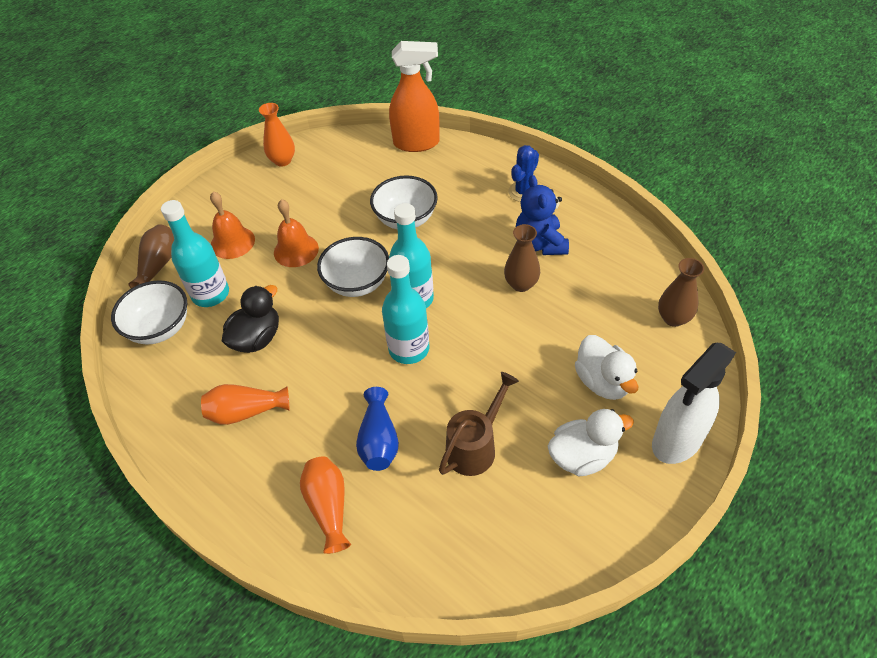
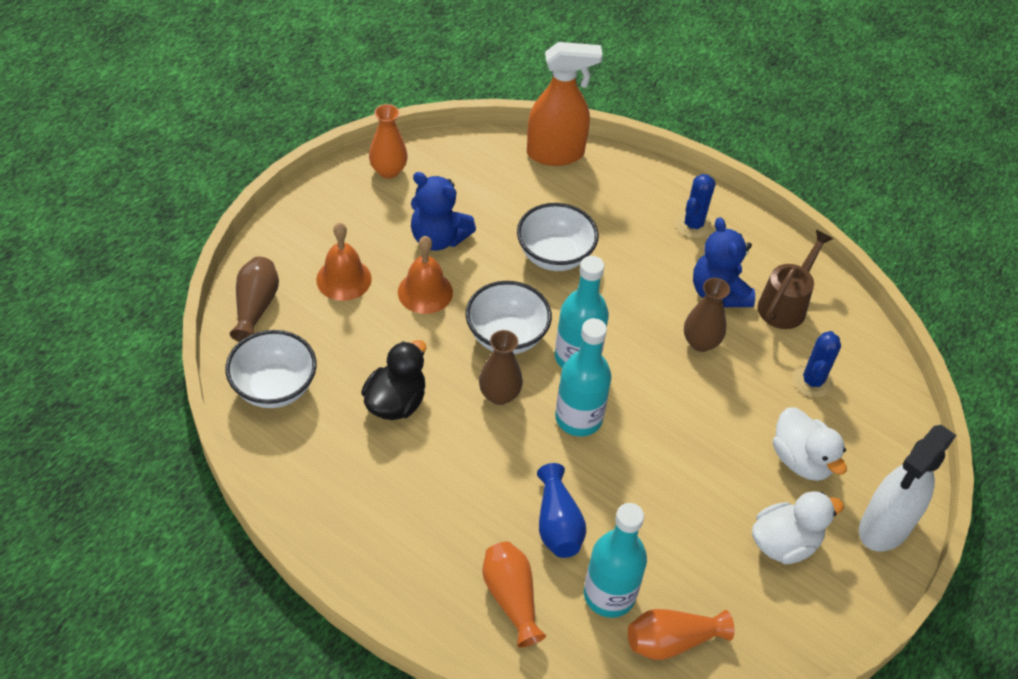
camera: 10 degrees left, 0 degrees up
turquoise bottle [161,200,229,307] -> turquoise bottle moved to [584,503,647,618]
orange vase [201,384,289,425] -> orange vase moved to [628,609,735,660]
brown watering can [439,372,519,476] -> brown watering can moved to [758,230,833,329]
brown vase [658,258,704,327] -> brown vase moved to [479,330,523,405]
none -> blue teddy bear [411,172,476,251]
none -> blue cactus [793,331,841,398]

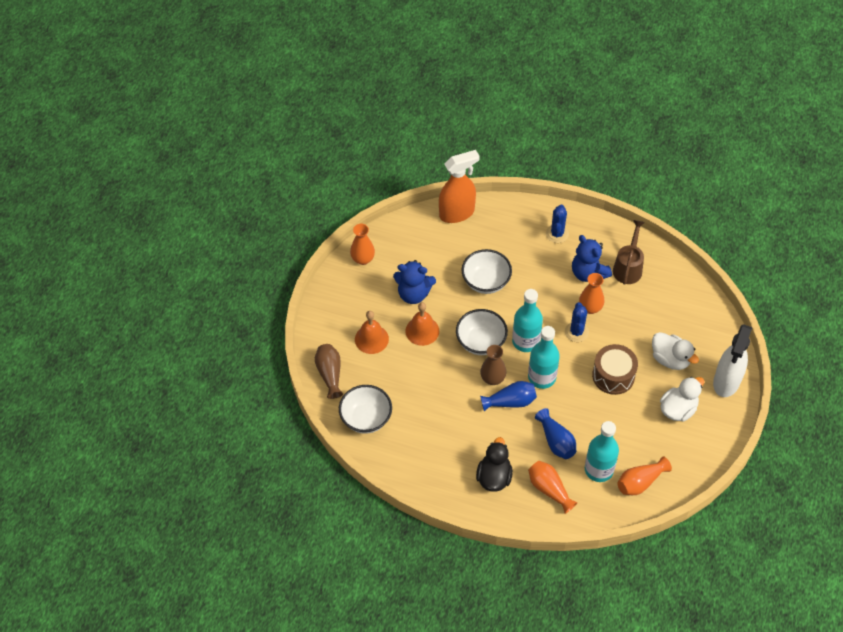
camera: 15 degrees left, 5 degrees up
black duck [361,340,426,420] -> black duck moved to [476,437,513,492]
brown vase [684,278,730,352] -> orange vase [579,273,604,314]
blue cactus [793,331,841,398] -> blue cactus moved to [565,302,589,342]
none -> blue vase [480,381,537,411]
none -> brown drum [592,344,638,395]

